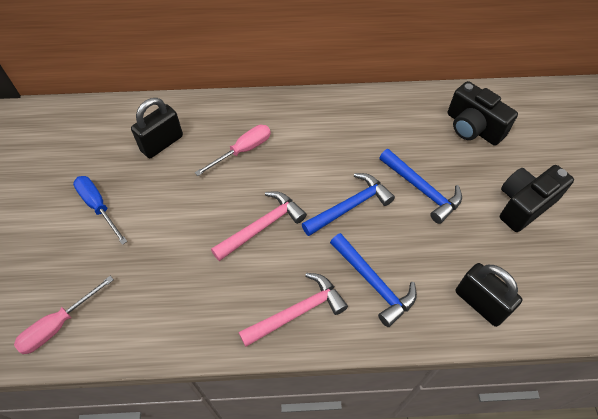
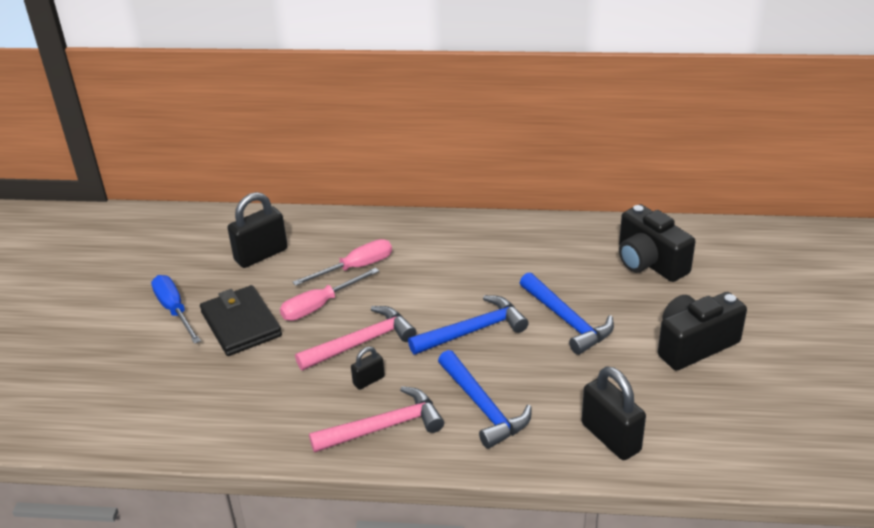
camera: 10 degrees right, 20 degrees down
pink screwdriver [14,276,114,354] -> pink screwdriver moved to [280,268,379,321]
none -> black wallet [200,285,282,356]
none -> black padlock [351,347,385,390]

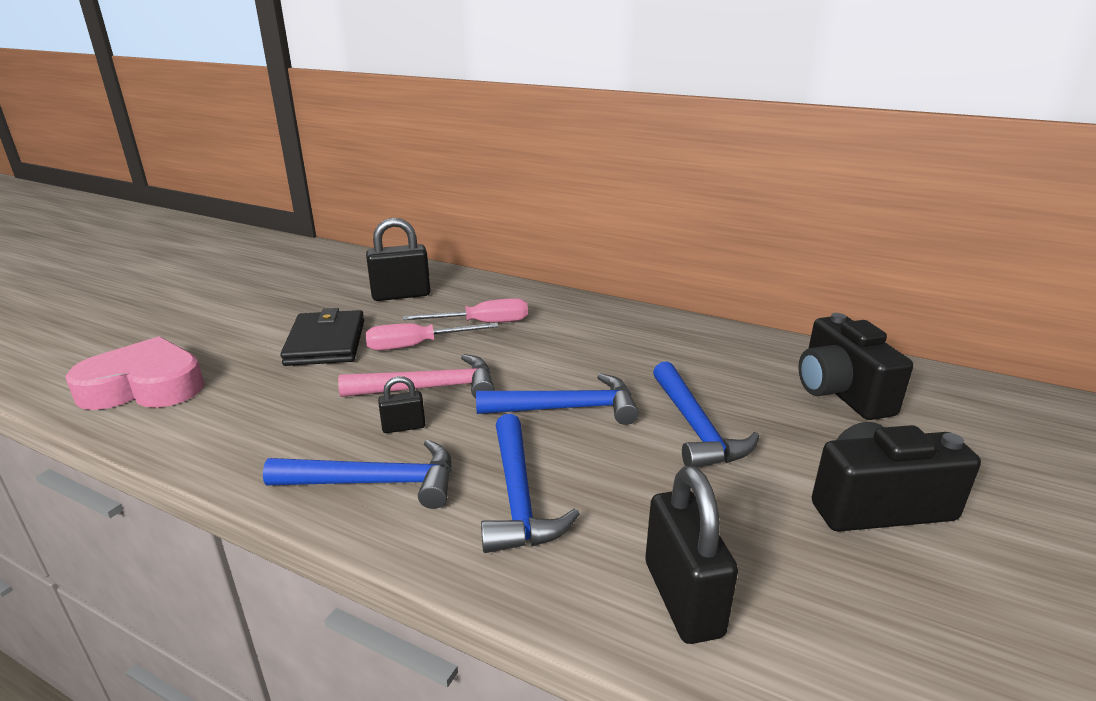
camera: 20 degrees right, 10 degrees down
blue screwdriver [151,275,201,344] -> none
pink hammer [309,386,444,453] -> blue hammer [263,440,452,509]
none -> pink heart [65,336,204,410]

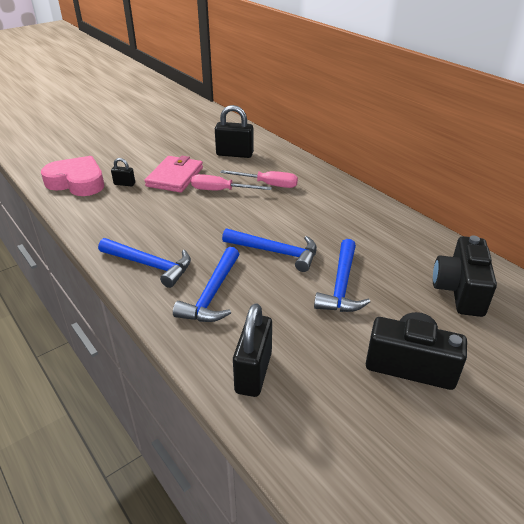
camera: 25 degrees right, 10 degrees up
black wallet [280,308,364,366] -> pink wallet [145,156,203,193]
pink hammer [338,354,494,398] -> none
black padlock [378,376,425,433] -> black padlock moved to [111,158,135,186]

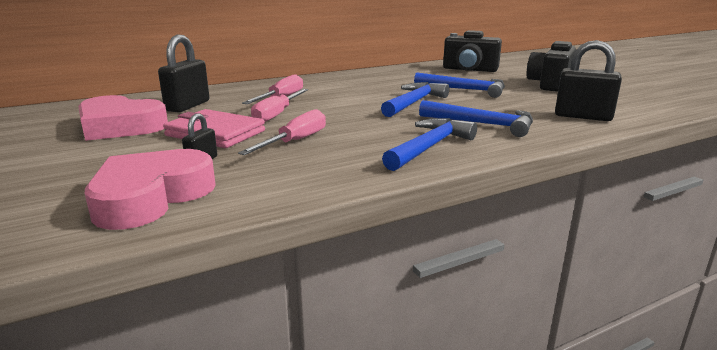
camera: 80 degrees left, 15 degrees down
none -> pink heart [78,95,168,141]
none -> pink screwdriver [238,109,326,155]

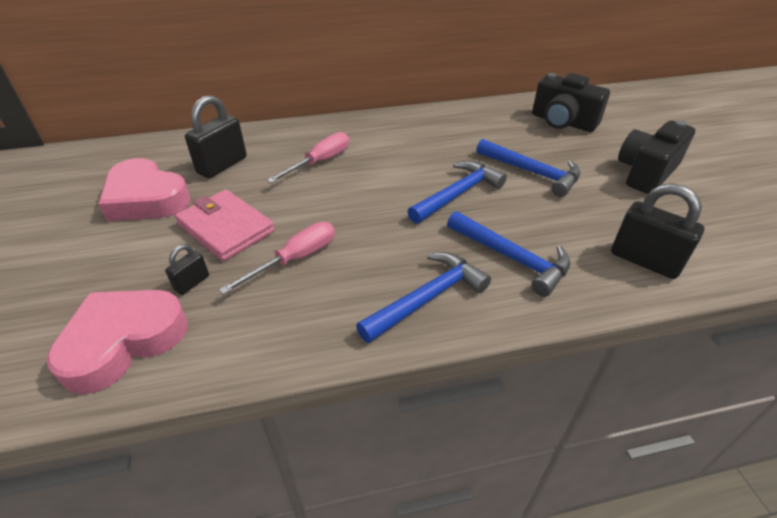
camera: 15 degrees right, 20 degrees up
pink screwdriver [251,89,308,122] -> none

